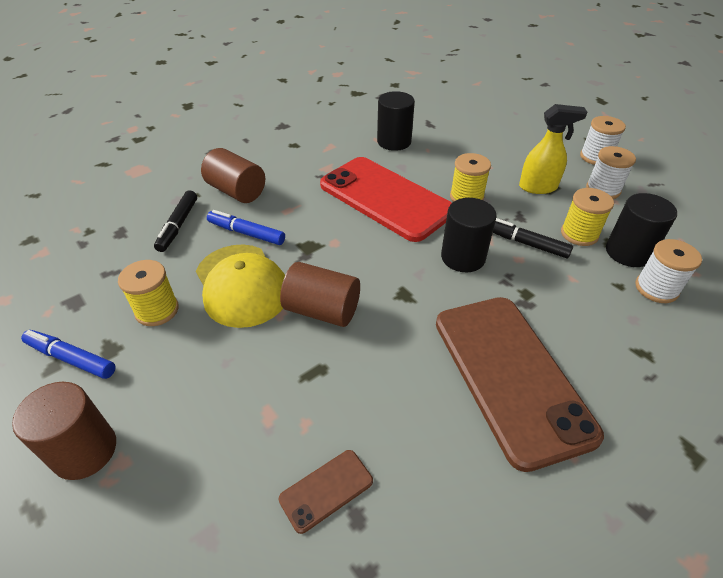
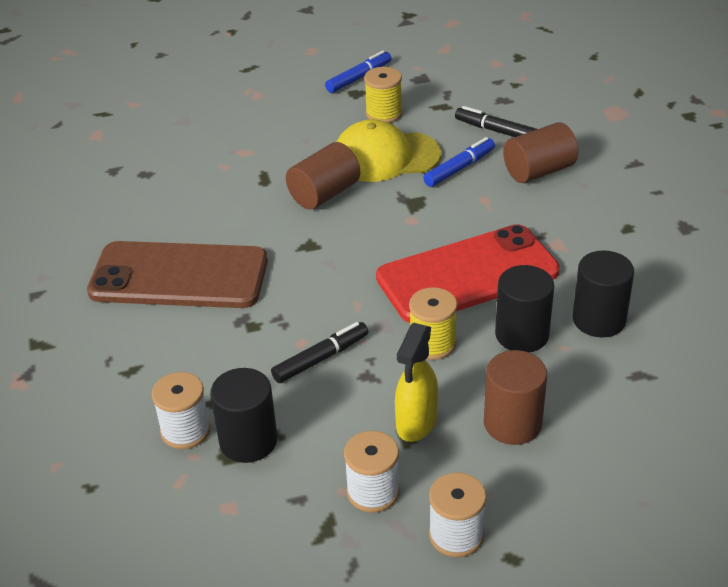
camera: 115 degrees right, 5 degrees down
brown cylinder [12,382,116,480] -> brown cylinder moved to [484,350,547,445]
brown phone [279,450,373,534] -> none
black cylinder [441,198,497,272] -> black cylinder moved to [495,265,554,352]
yellow spool [561,188,614,246] -> none

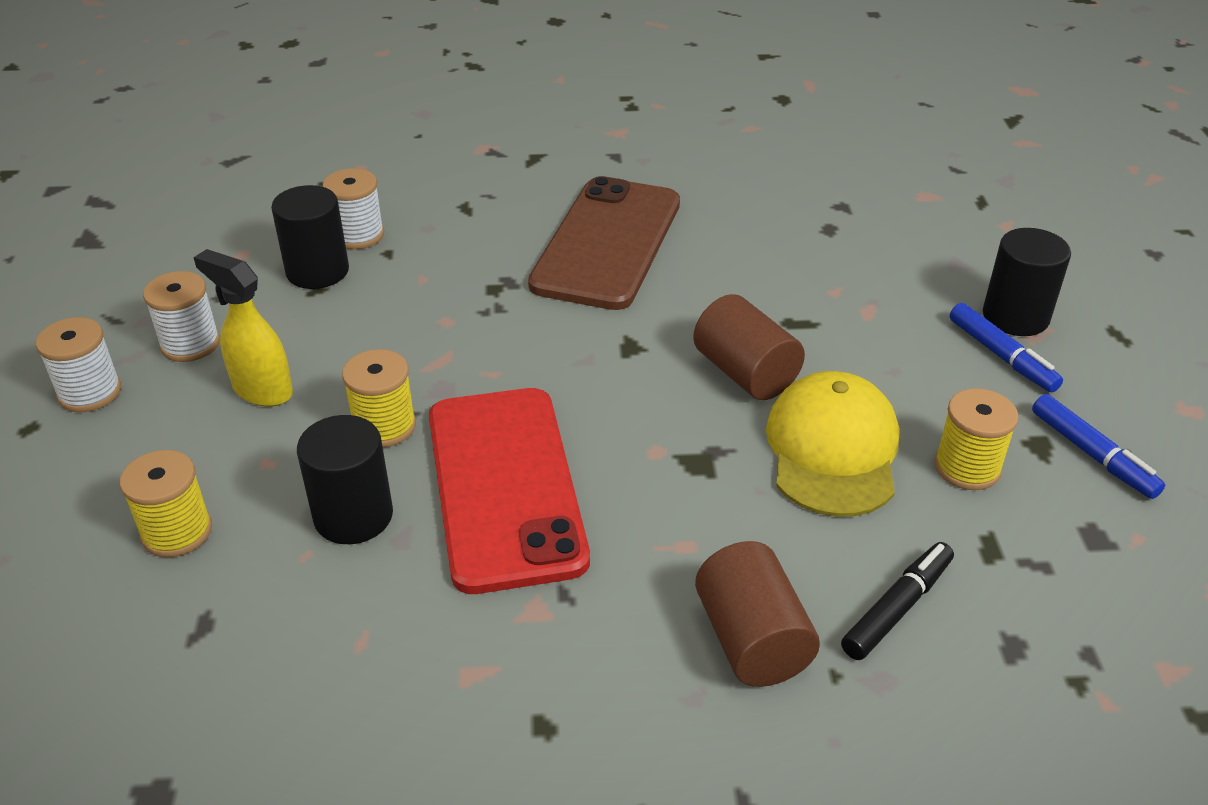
camera: 100 degrees right, 0 degrees up
black marker [271,322,368,383] -> none
blue marker [423,137,495,187] -> blue marker moved to [950,303,1063,392]
brown cylinder [484,350,547,445] -> none
black cylinder [573,250,634,337] -> black cylinder moved to [983,228,1071,336]
none -> yellow spool [120,450,212,557]

